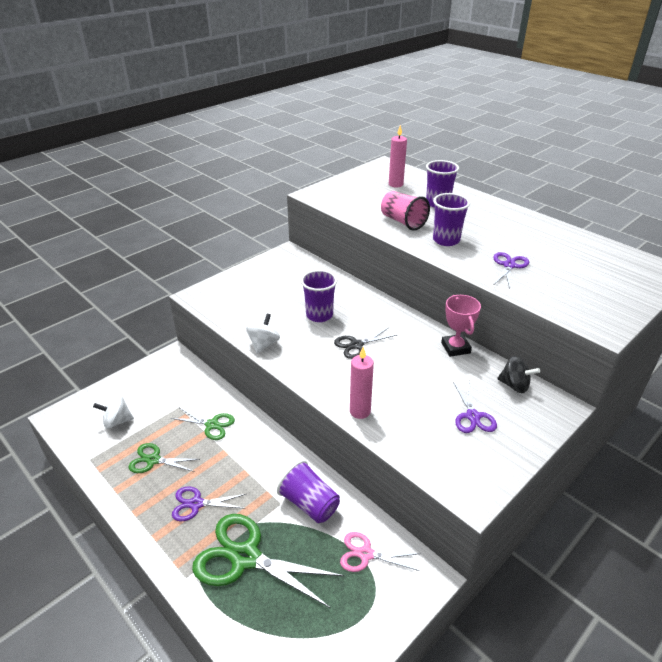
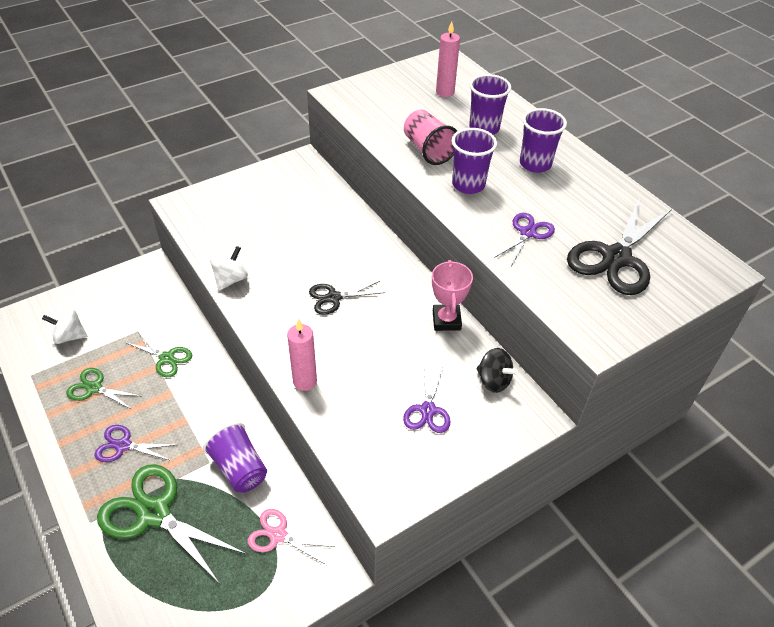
camera: 10 degrees right, 10 degrees up
purple cup [301,270,337,322] -> purple cup moved to [520,108,567,173]
none -> black scissors [567,198,673,295]

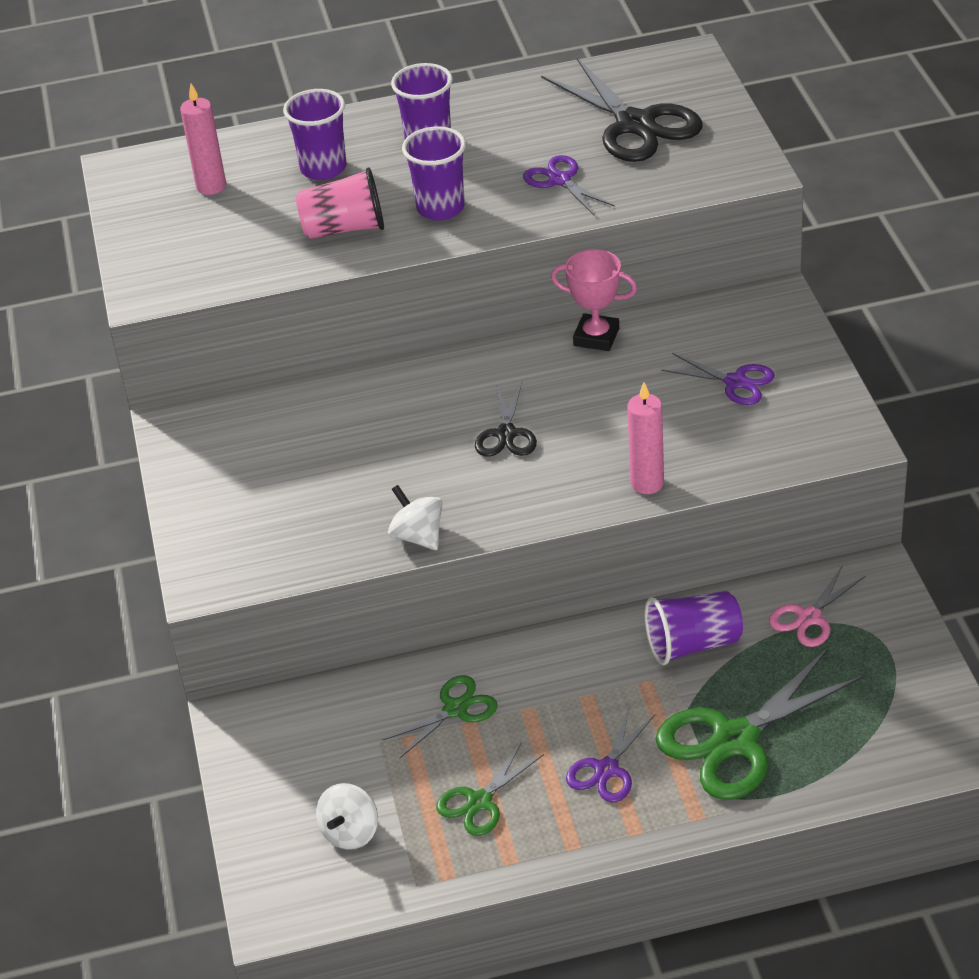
camera: 65 degrees left, 5 degrees down
black spinning top [476,348,518,393] -> none

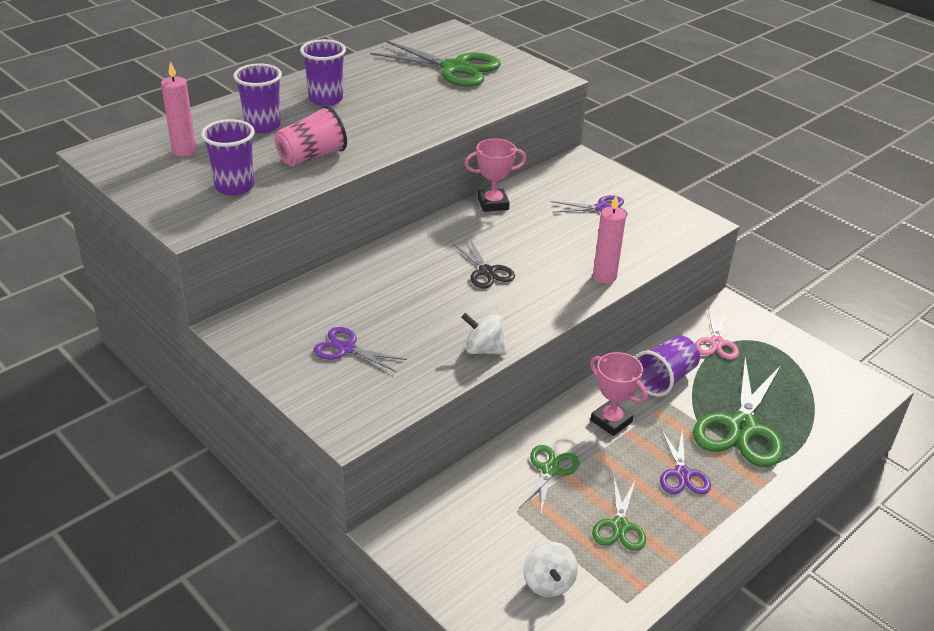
camera: 35 degrees left, 5 degrees down
purple cup [402,126,466,221] -> purple cup moved to [201,119,255,196]
purple scissors [523,155,615,215] -> purple scissors moved to [313,327,407,372]
black scissors [541,58,703,162] -> green scissors [370,40,501,87]
none -> pink trophy [590,352,647,436]

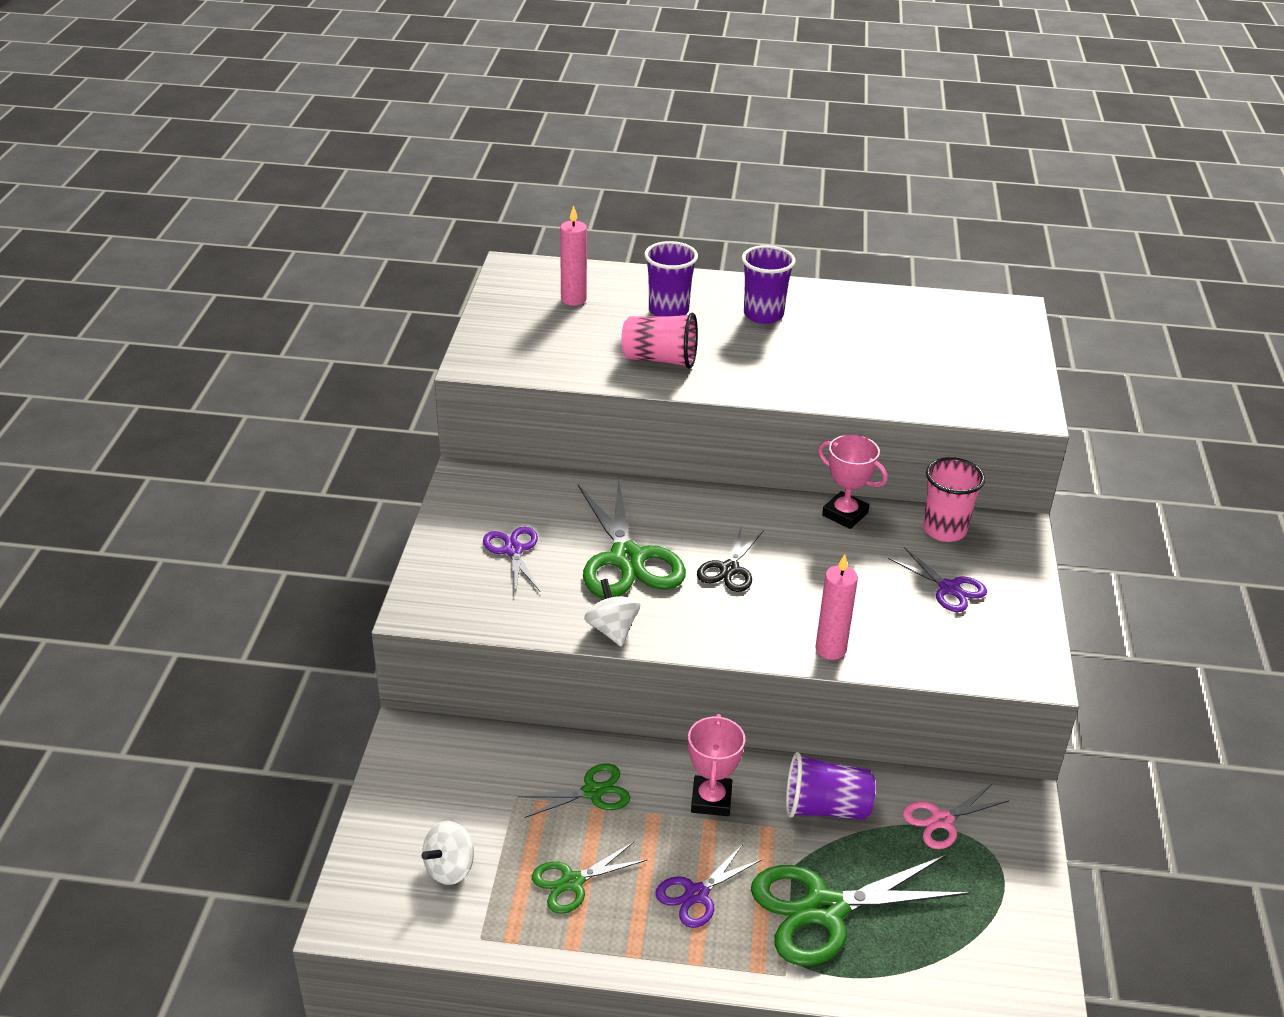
camera: 50 degrees right, 0 degrees up
purple cup [201,119,255,196] -> none
green scissors [370,40,501,87] -> green scissors moved to [578,478,686,598]
none -> pink cup [923,457,985,542]

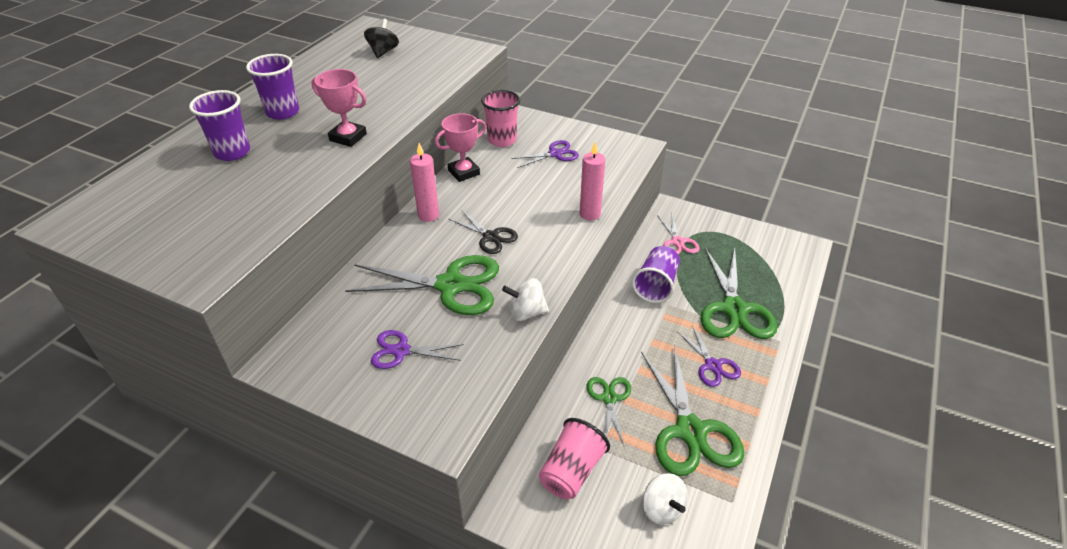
camera: 70 degrees left, 5 degrees up
green scissors [532,842,648,914] -> green scissors [641,346,744,476], size x1.84
pink candle [560,205,587,306] -> pink candle moved to [410,143,439,222]
pink cup [621,313,698,369] -> pink cup moved to [539,418,610,499]
pink trophy [688,714,745,816] -> pink trophy moved to [311,69,367,147]
none -> black spinning top [364,19,399,58]

